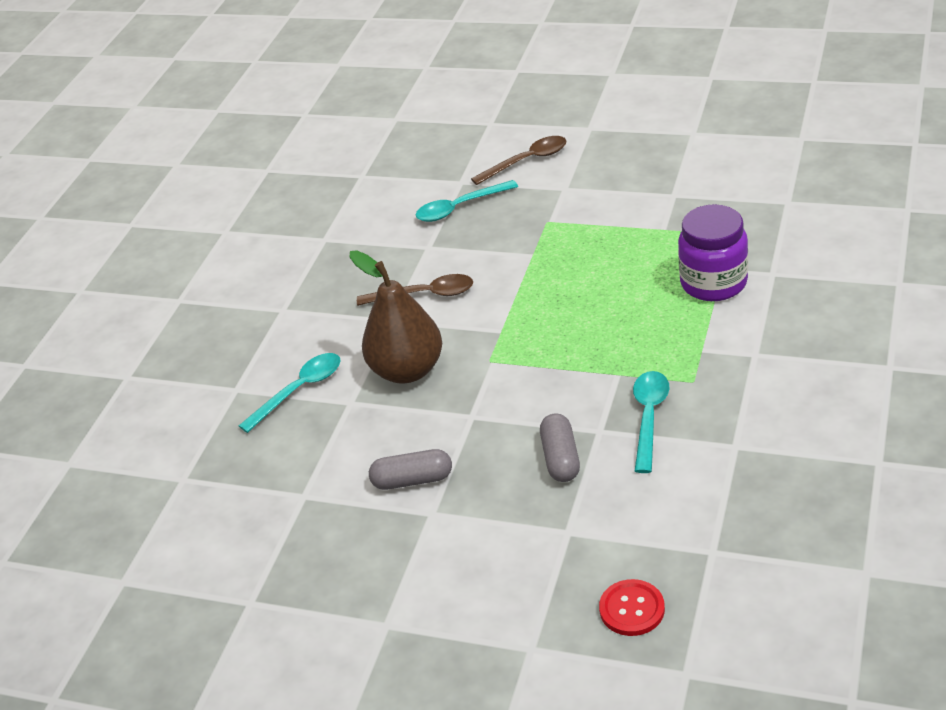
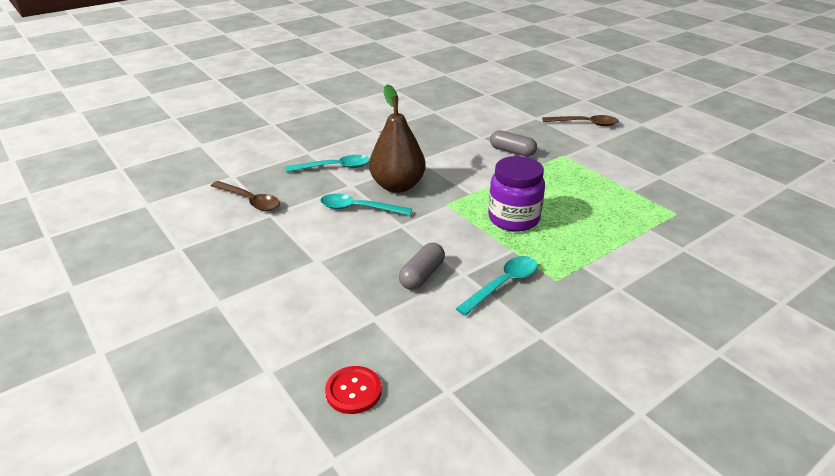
camera: 30 degrees right, 5 degrees down
brown spoon [357,274,473,306] -> brown spoon moved to [211,181,280,211]
grey capsule [369,449,452,490] -> grey capsule moved to [490,130,537,157]
turquoise spoon [416,180,518,222] -> turquoise spoon moved to [320,193,412,215]
purple jar [678,204,748,301] -> purple jar moved to [488,156,545,232]

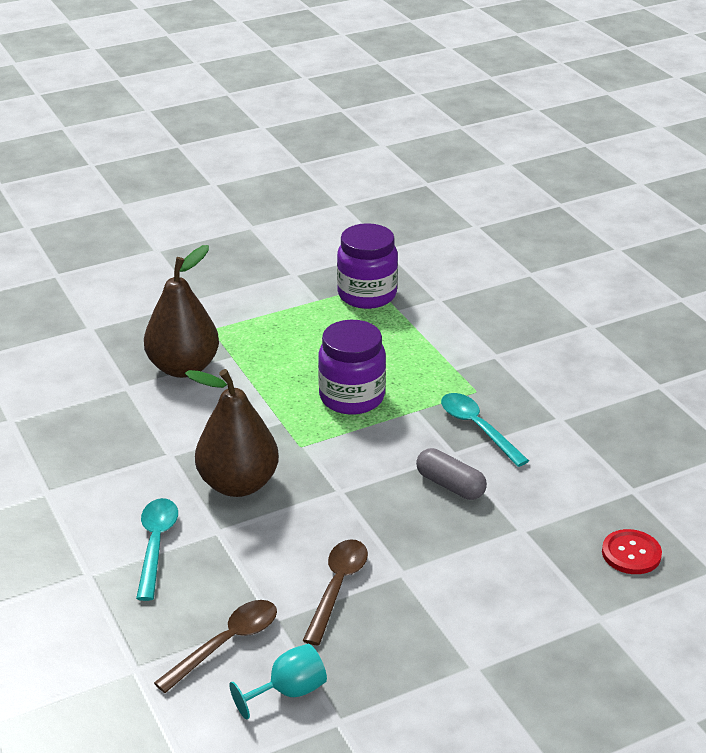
camera: 80 degrees left, 0 degrees up
turquoise spoon [320,193,412,215] -> none
grey capsule [490,130,537,157] -> brown pear [144,245,219,378]
brown spoon [543,115,619,126] -> brown spoon moved to [303,539,368,645]
none -> turquoise goblet [230,644,327,720]
none -> purple jar [337,223,398,309]

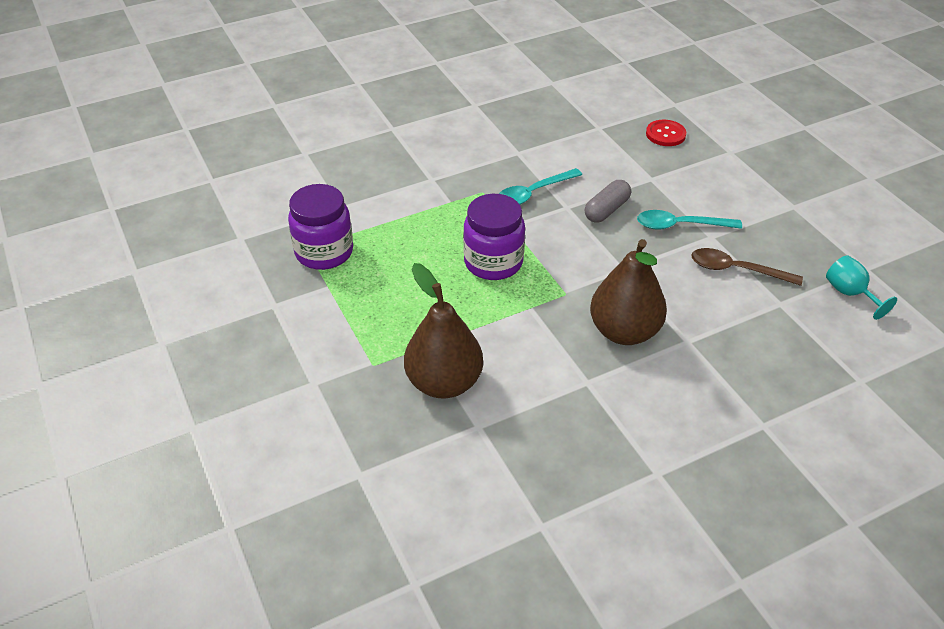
camera: 90 degrees left, 10 degrees up
turquoise spoon [136,498,178,601] -> turquoise spoon moved to [637,210,742,230]
brown spoon [154,600,277,693] -> none

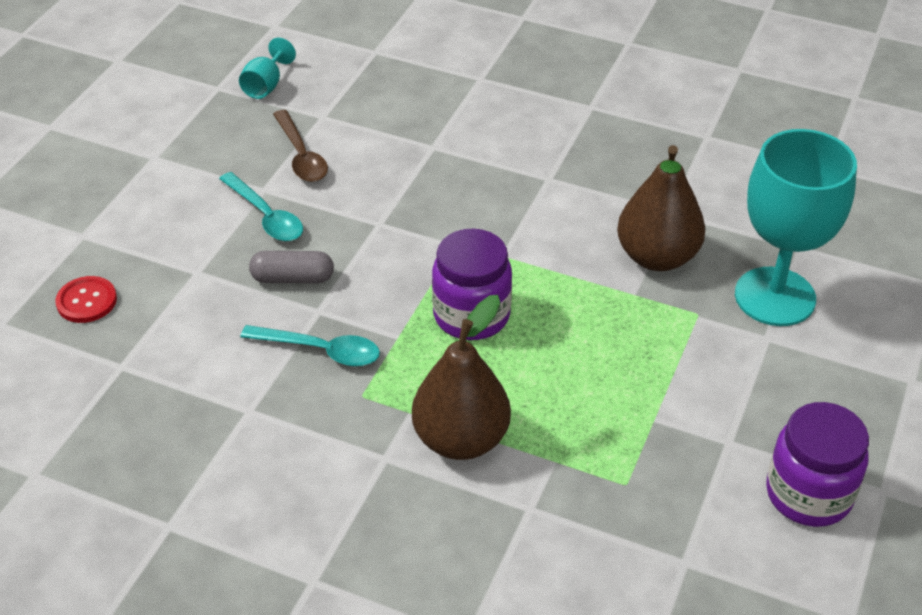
camera: 130 degrees left, 0 degrees up
purple jar [288,184,353,270] -> purple jar moved to [766,402,869,527]
brown pear [590,239,667,345] -> brown pear moved to [412,295,511,460]
none -> turquoise goblet [735,129,857,326]

